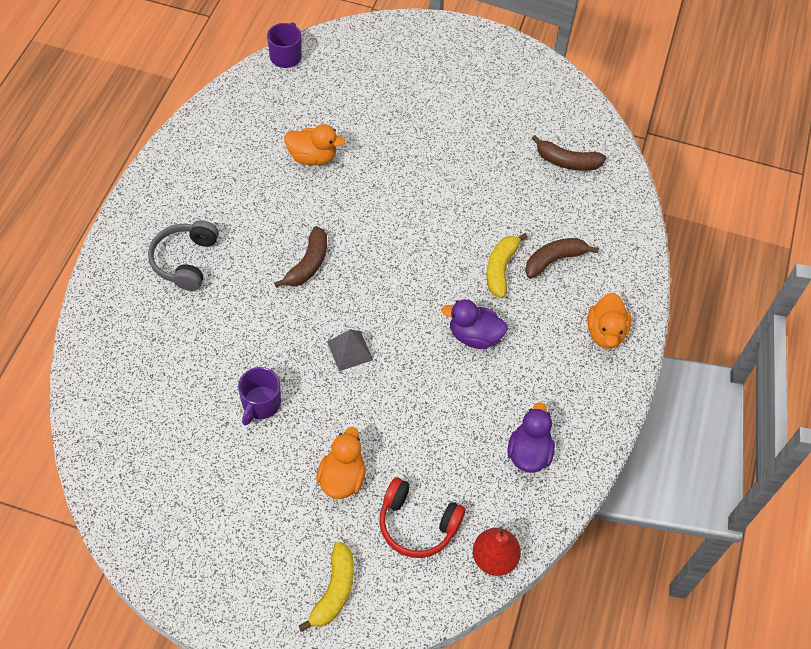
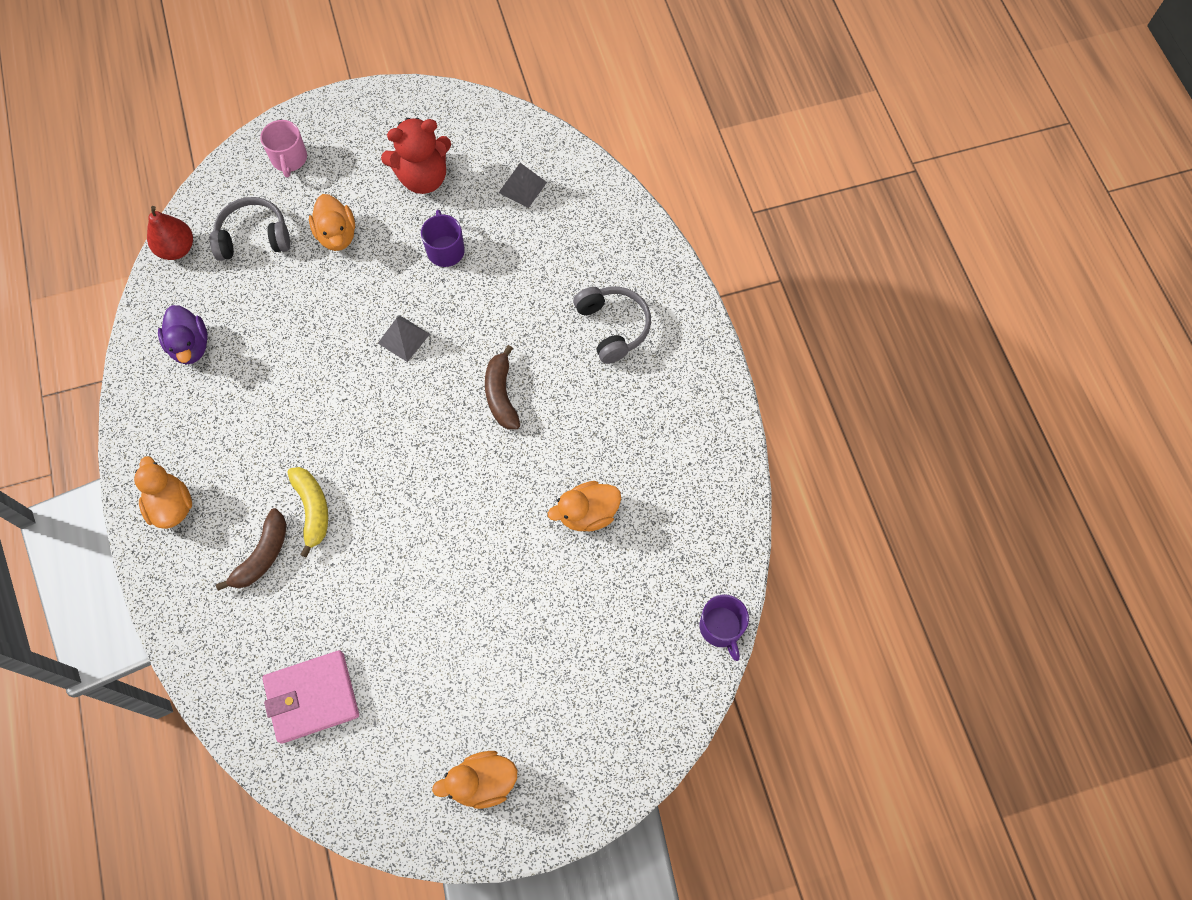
camera: 150 degrees right, 10 degrees up
yellow banana [299,542,354,632] -> pink mug [260,120,307,177]
red headphones [379,477,466,558] -> grey headphones [210,197,290,261]
purple duck [441,299,508,349] -> none
brown banana [532,135,606,171] -> pink wallet [262,650,359,744]
none -> red teddy bear [381,118,451,194]
none -> orange duck [432,751,517,809]
none -> grey pyramid [499,163,547,208]

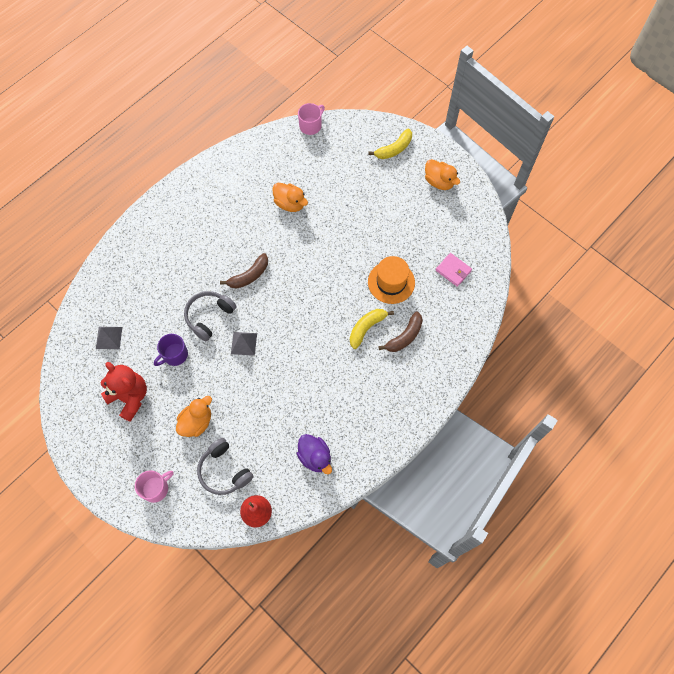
camera: 120 degrees left, 0 degrees up
orange duck [134,456,192,529] -> none
purple duck [158,305,208,364] -> purple duck turned 105 degrees clockwise [297,434,332,474]
brown banana [216,508,287,591] -> brown banana turned 135 degrees clockwise [378,311,423,352]
pink wallet [262,650,359,744] -> pink wallet [436,253,472,287], size x0.64
grey headphones [573,287,651,364] -> grey headphones moved to [184,291,237,341]
purple mug [700,595,749,661] -> pink mug [298,103,325,135]
none -> yellow banana [368,129,412,159]
none -> orange hat [368,256,415,304]

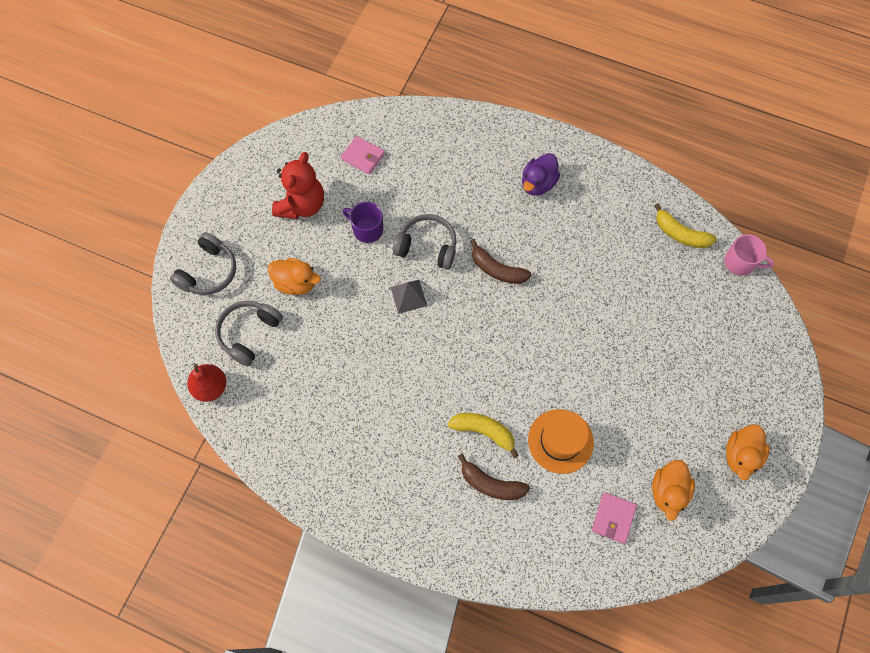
camera: 70 degrees right, 0 degrees up
grey pyramid [96,327,122,349] -> pink wallet [341,136,385,174]
pink mug [135,470,174,503] -> grey headphones [170,232,236,295]
orange duck [272,183,308,212] -> orange duck moved to [652,460,695,521]
purple duck [297,434,332,474] -> purple duck moved to [522,153,560,196]
yellow banana [368,129,412,159] -> yellow banana moved to [654,203,717,248]

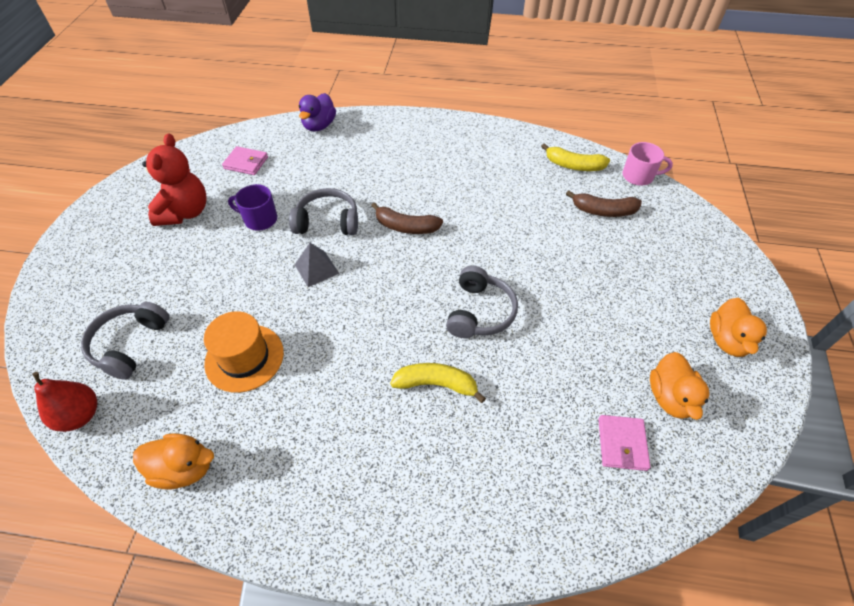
camera: 15 degrees left, 15 degrees down
grey headphones [170,232,236,295] -> grey headphones moved to [446,266,518,338]
orange duck [268,258,321,295] -> orange duck moved to [133,433,214,490]
brown banana [458,453,530,500] -> brown banana moved to [566,191,642,217]
purple duck [522,153,560,196] -> purple duck moved to [299,93,336,132]
orange hat [528,409,594,474] -> orange hat moved to [204,311,284,393]

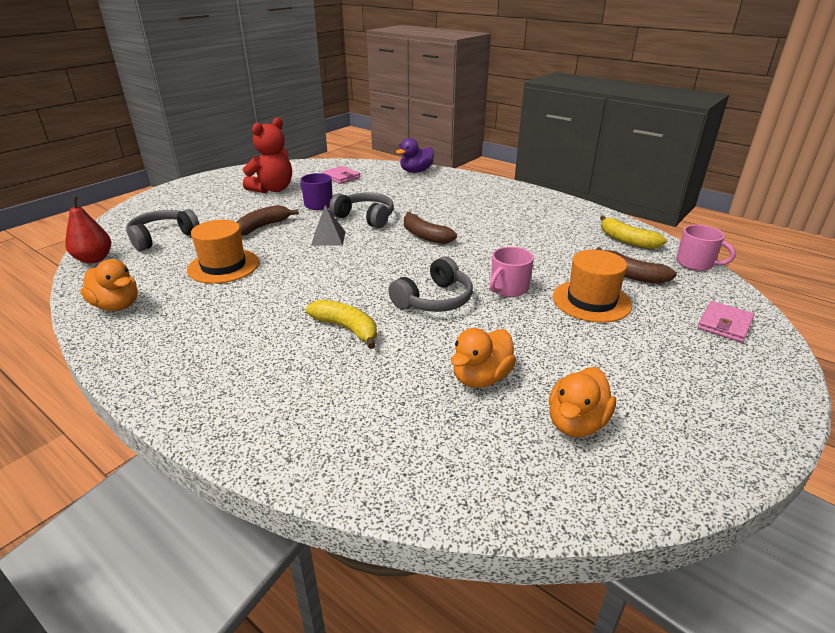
camera: 30 degrees right, 20 degrees down
pink wallet [598,415,650,471] -> pink wallet moved to [698,301,755,343]
orange duck [710,298,767,357] -> orange duck moved to [451,328,516,388]
none -> brown banana [237,205,299,236]
none -> pink mug [489,247,534,297]
none -> orange hat [553,250,632,323]

